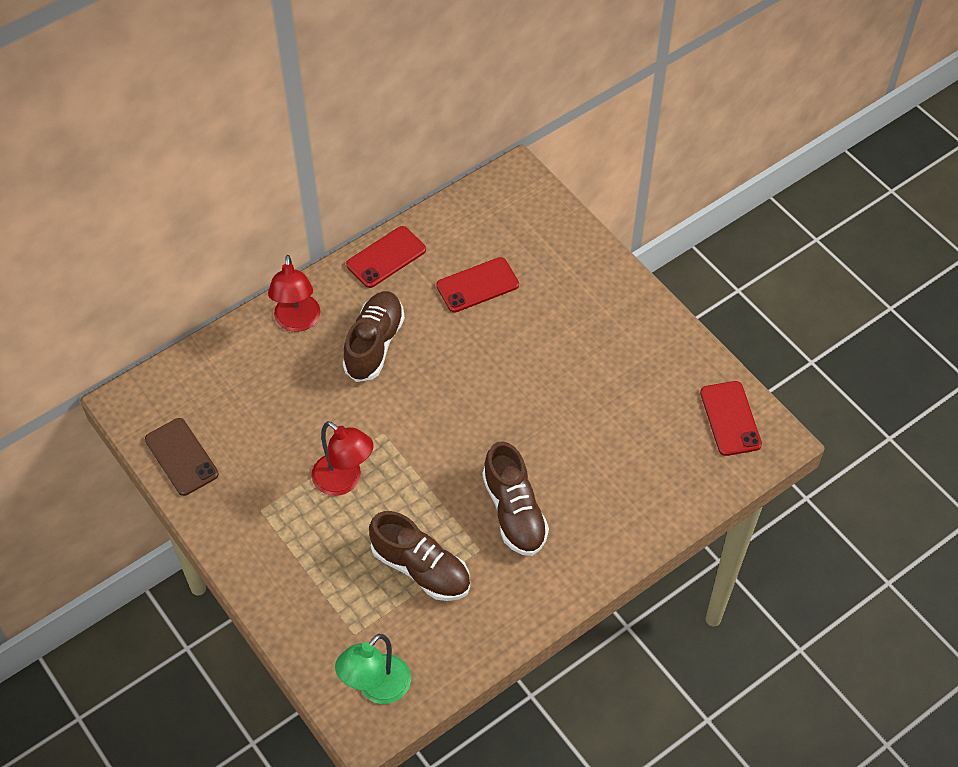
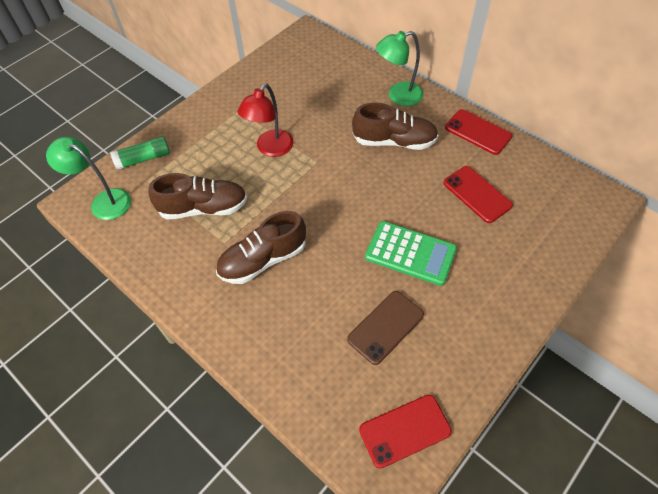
camera: 80 degrees right, 0 degrees up
brown phone [145,418,219,496] -> brown phone moved to [347,291,424,365]
red lamp [268,255,320,332] -> green lamp [376,31,423,106]
brown shoe [369,511,470,601] -> brown shoe turned 120 degrees counterclockwise [149,173,247,219]
none -> green glue stick [110,136,170,170]
none -> green calculator [365,221,457,286]

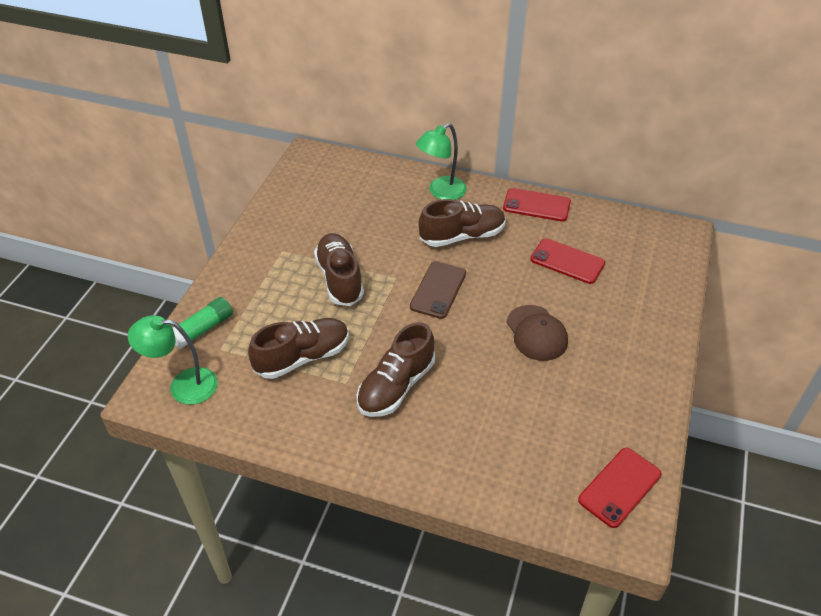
camera: 25 degrees left, 10 degrees down
red lamp [238,84,294,157] -> brown shoe [314,233,364,306]
brown phone [347,291,424,365] -> brown phone moved to [410,261,466,319]
green calculator [365,221,457,286] -> brown cap [507,305,568,361]

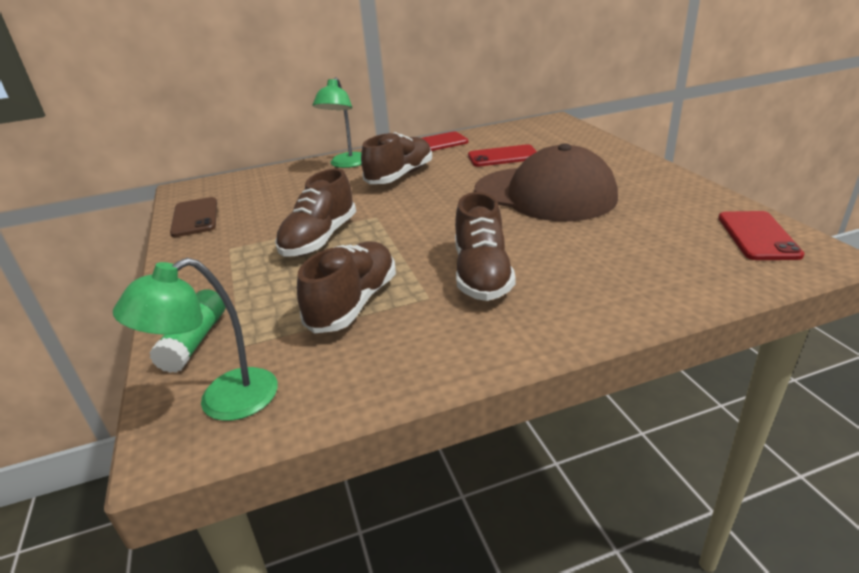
camera: 35 degrees left, 15 degrees down
brown shoe [314,233,364,306] -> brown shoe turned 105 degrees counterclockwise [275,168,356,257]
brown phone [410,261,466,319] -> brown phone moved to [170,197,217,237]
brown cap [507,305,568,361] -> brown cap [474,143,618,221], size x1.88

